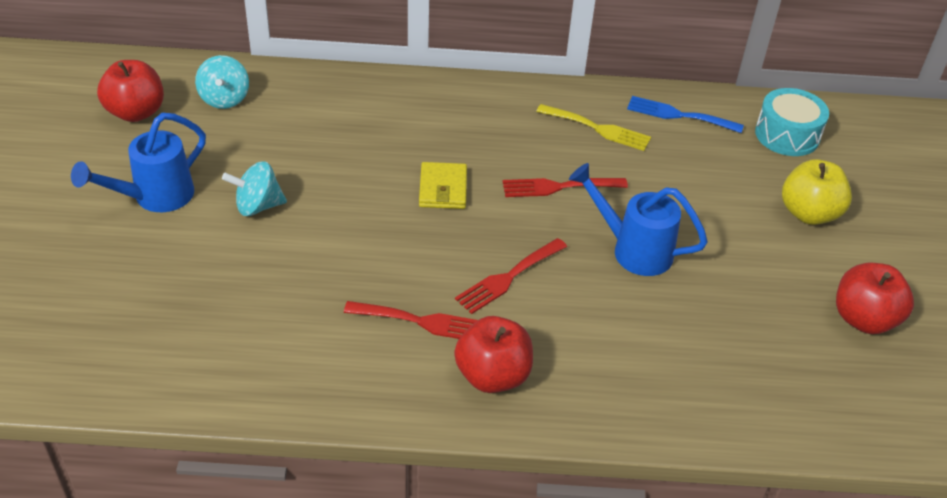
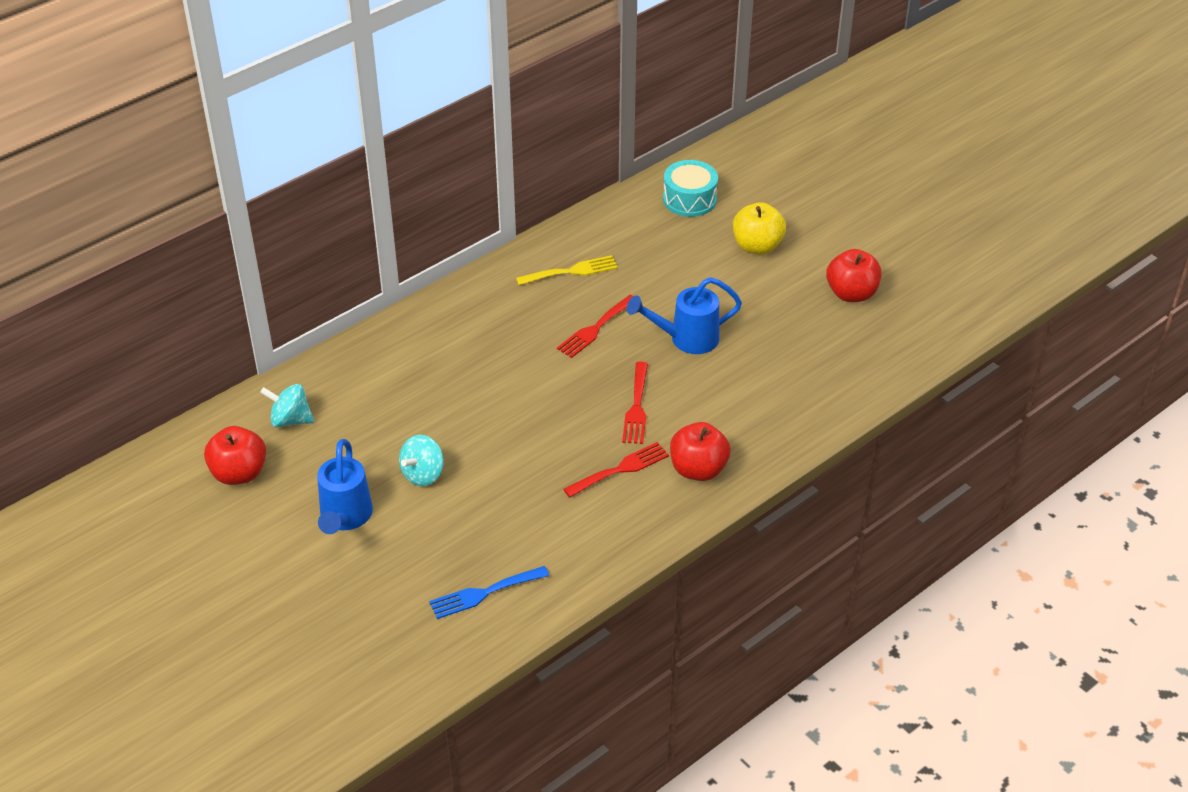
camera: 40 degrees left, 0 degrees up
turquoise spinning top [195,55,249,109] -> turquoise spinning top turned 150 degrees clockwise [260,384,314,428]
yellow wallet [419,162,467,209] -> none
blue fork [627,96,744,133] -> blue fork moved to [429,566,549,619]

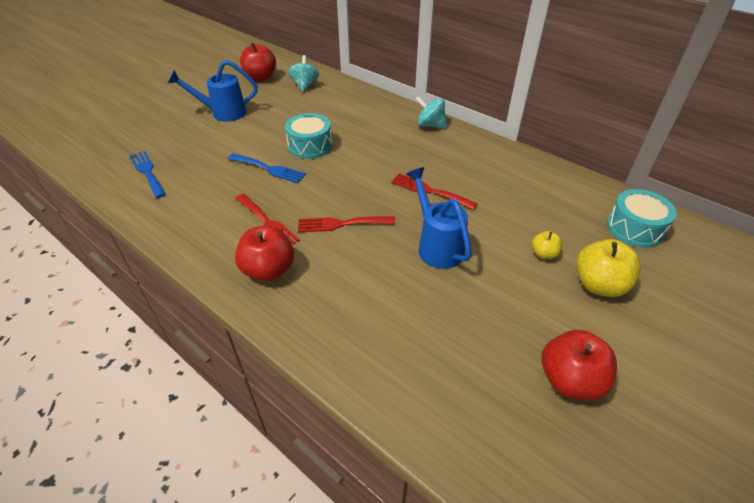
camera: 80 degrees right, 0 degrees up
turquoise spinning top [399,435,444,486] -> turquoise spinning top moved to [415,96,447,128]
yellow fork [516,255,618,285] -> none
none -> blue fork [228,154,306,183]
none -> turquoise drum [285,113,332,159]
none -> yellow apple [532,231,562,259]

